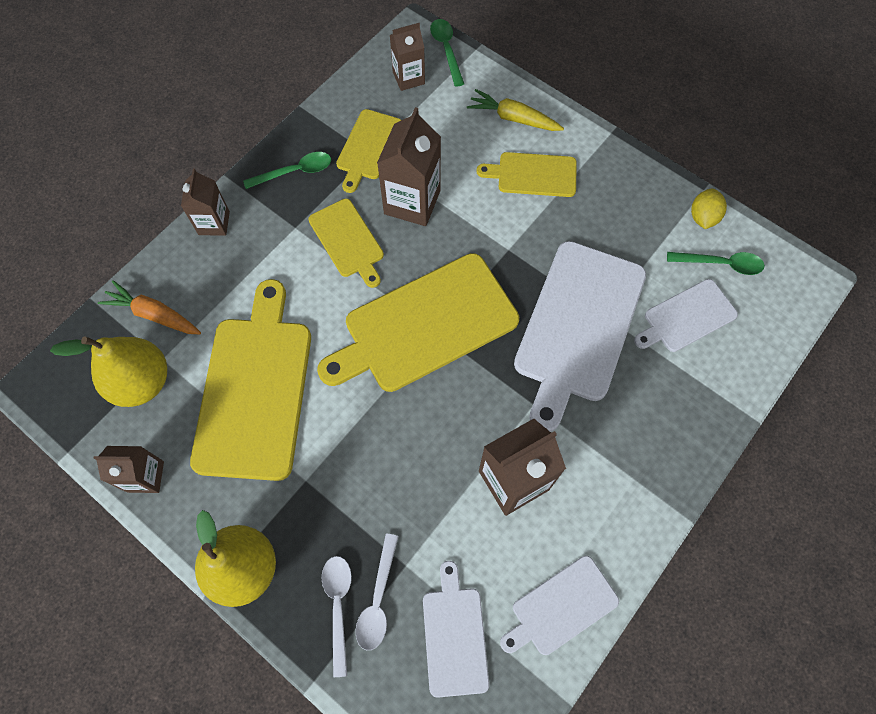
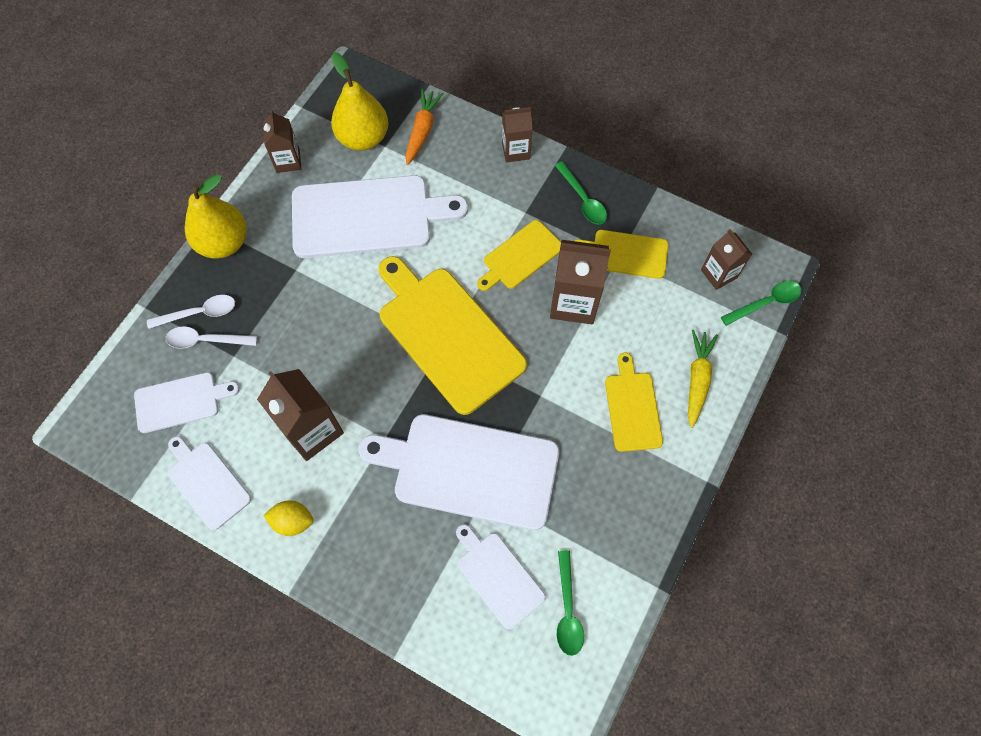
camera: 80 degrees right, 0 degrees up
yellow cutting board [190,279,311,481] -> white cutting board [292,175,468,258]
yellow lemon [691,189,727,229] -> yellow lemon moved to [263,500,314,536]

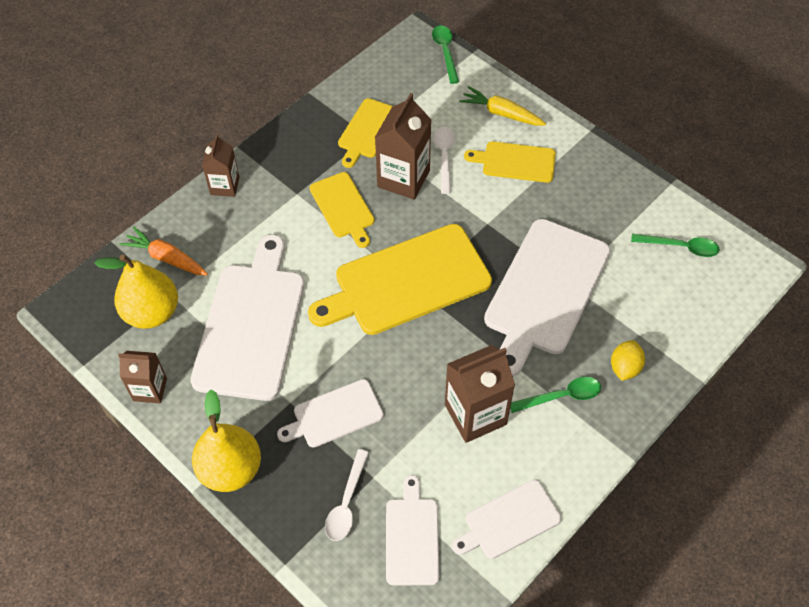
camera: 75 degrees left, 10 degrees down
white spoon [147,295,235,329] -> white spoon moved to [433,127,455,194]
yellow lemon [263,500,314,536] -> yellow lemon moved to [611,340,645,381]
white cutting board [456,524,546,629] -> white cutting board moved to [277,379,384,448]
green spoon [555,161,607,224] -> green spoon moved to [510,377,601,413]
brown carton [701,229,752,290] -> none

